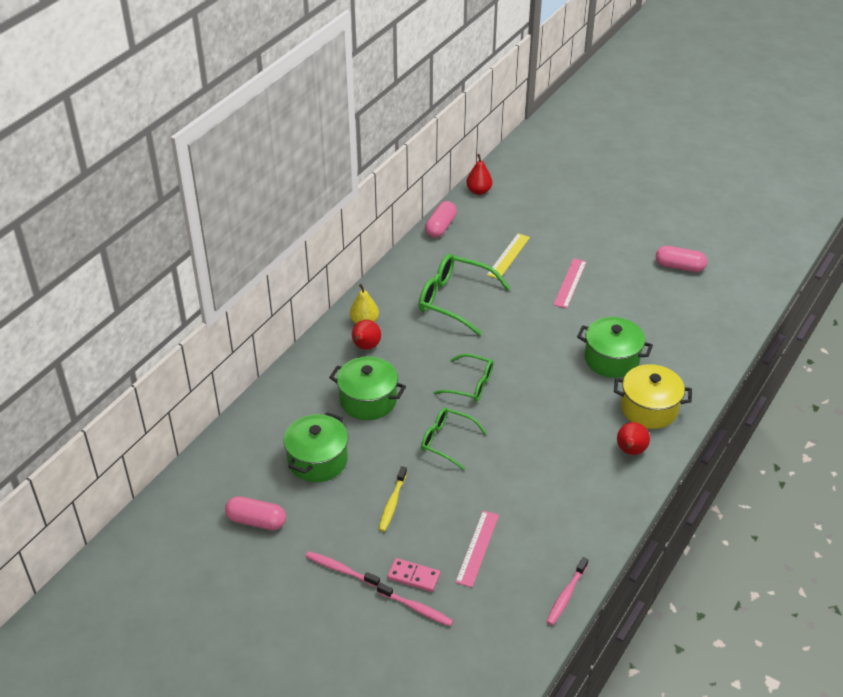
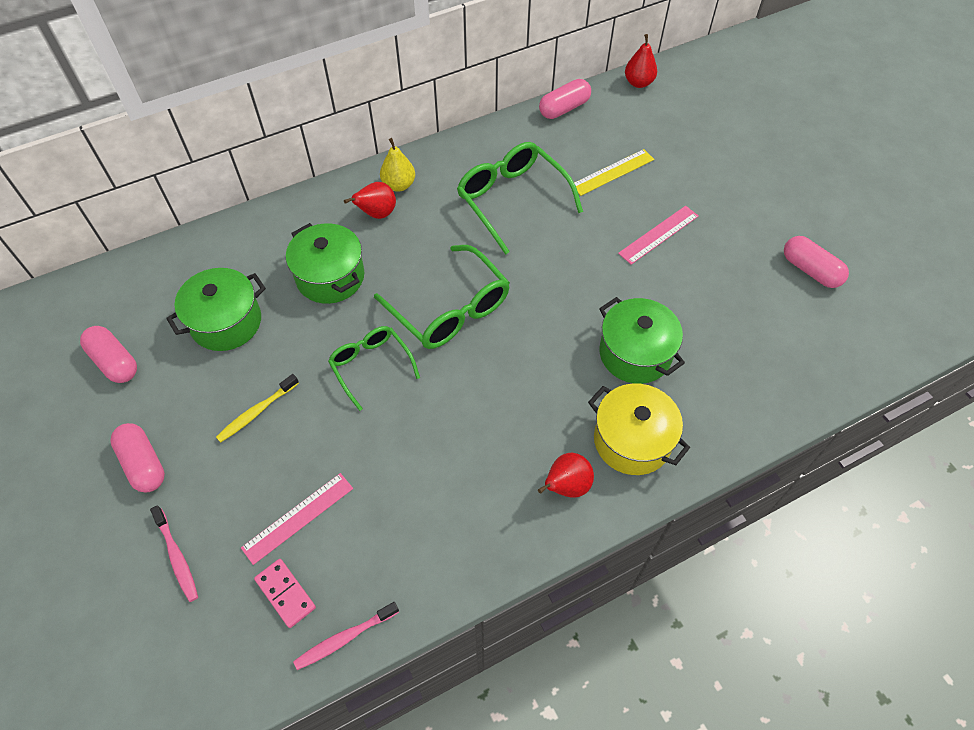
camera: 30 degrees right, 15 degrees up
pink toothbrush [306,551,380,587] -> pink capsule [110,423,165,493]
pink domino [388,558,440,592] -> pink domino moved to [254,559,316,628]
green glasses [433,353,493,402] -> green glasses [374,245,510,349], size x1.59

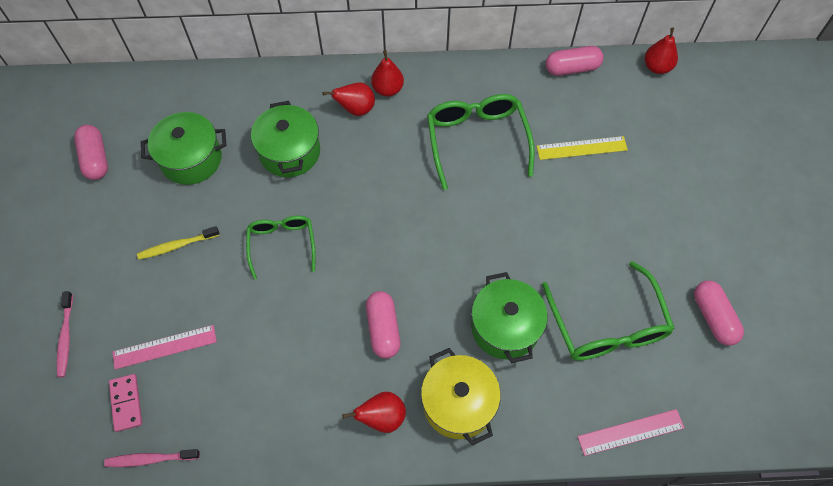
camera: 25 degrees right, 5 degrees up
pink capsule [110,423,165,493] -> pink capsule moved to [366,291,400,359]
green glasses [374,245,510,349] -> green glasses moved to [542,261,675,361]
yellow pear [380,138,415,192] -> red pear [371,50,404,96]
pink ruler [618,206,699,265] -> pink ruler moved to [577,409,684,456]

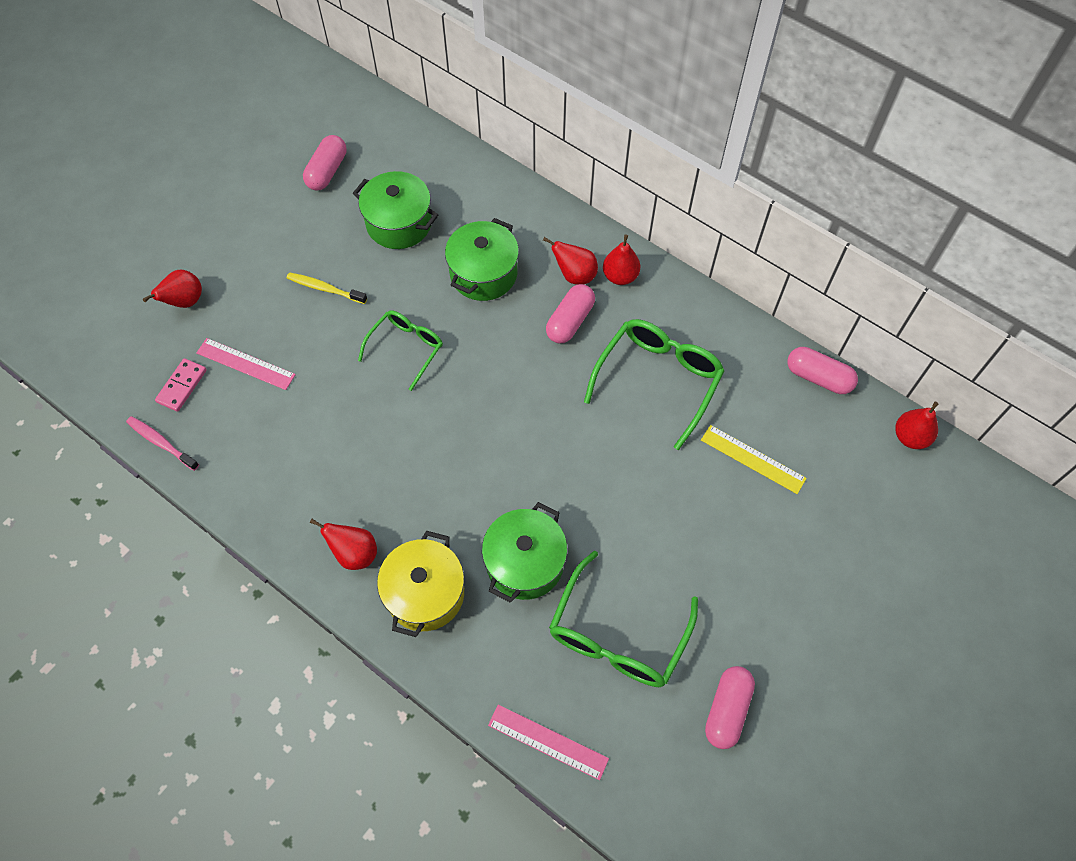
camera: 40 degrees right, 0 degrees up
pink toothbrush [57,291,73,377] -> red pear [143,269,202,308]
pink capsule [366,291,400,359] -> pink capsule moved to [546,284,595,343]

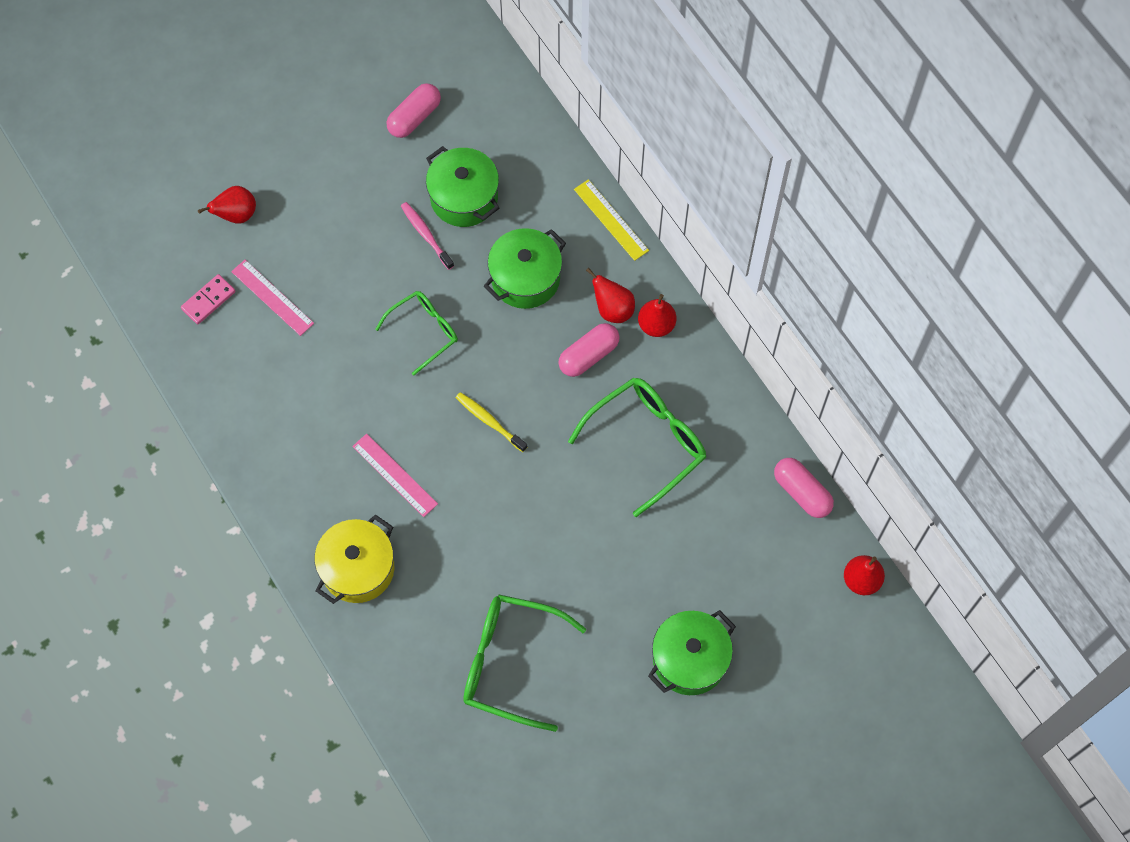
camera: 20 degrees right, 5 degrees up
pink toothbrush [126,416,199,471] -> pink toothbrush moved to [401,202,454,270]
yellow toothbrush [287,272,367,304] -> yellow toothbrush moved to [456,392,527,452]
red pear [310,519,377,570] -> none
green pot [482,502,568,603] -> green pot moved to [648,610,736,695]
pink ruler [488,705,609,780] -> pink ruler moved to [352,434,438,517]
green glasses [549,551,698,687] -> green glasses turned 60 degrees clockwise [463,595,586,732]
yellow ruler [701,425,807,494] -> yellow ruler moved to [574,179,649,261]
pink capsule [705,666,755,749] -> none

